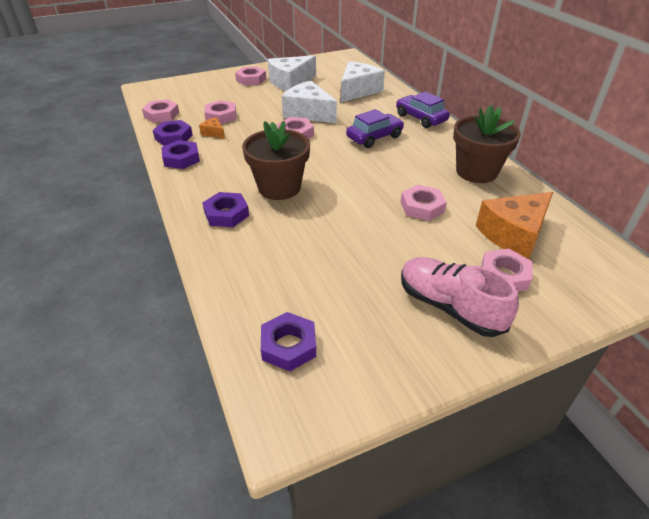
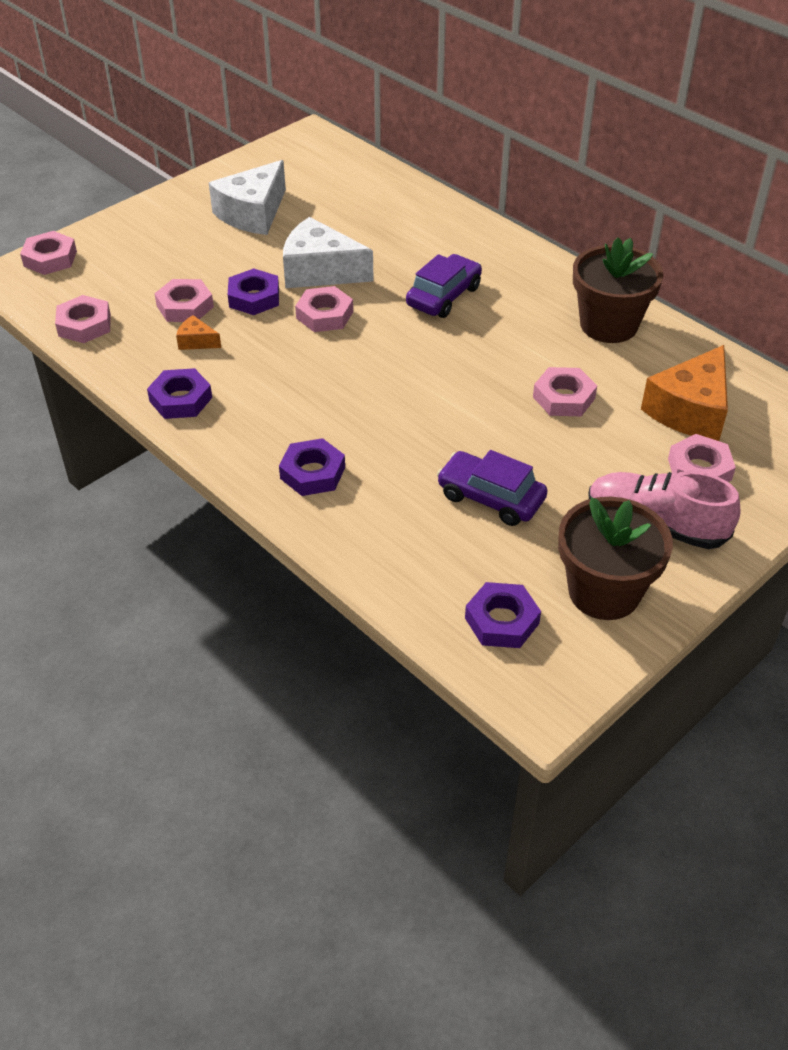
camera: 20 degrees left, 5 degrees up
purple nut [153,120,193,146] -> purple nut moved to [228,268,279,315]
pink nut [235,66,266,86] -> pink nut moved to [20,231,77,275]
brown flower pot [242,121,310,200] -> brown flower pot moved to [558,497,673,620]
white cheese [341,61,385,102] -> none
purple car [396,91,450,128] -> purple car moved to [437,450,548,526]

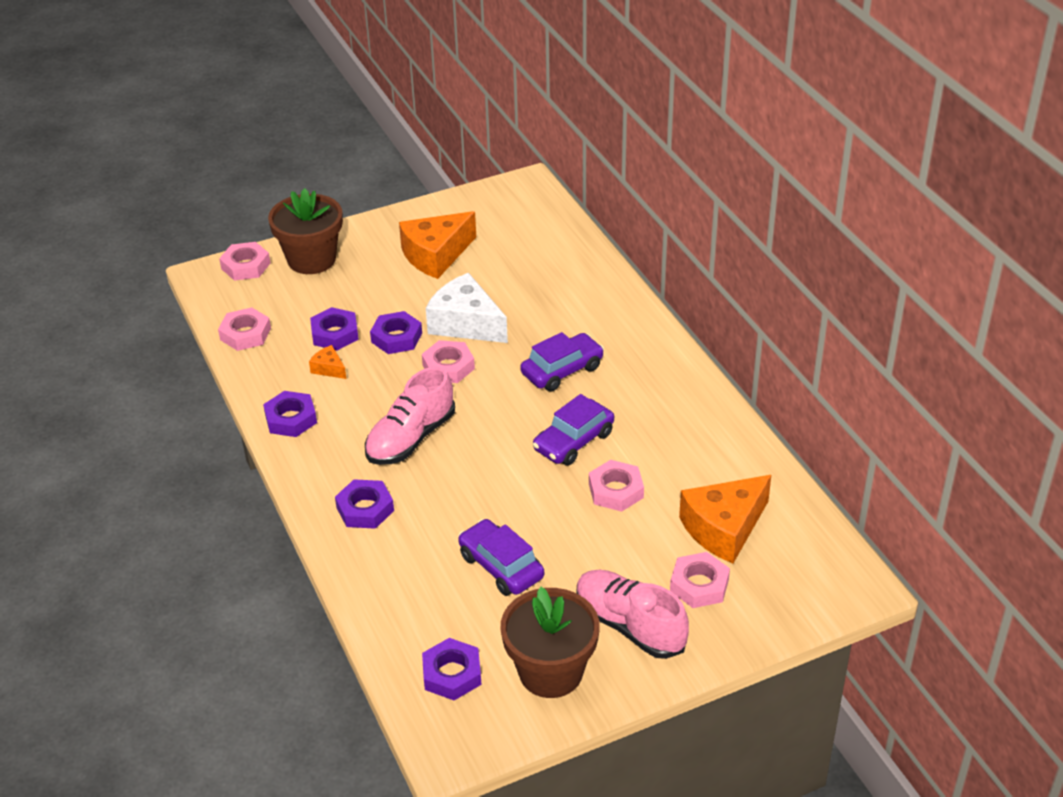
camera: 20 degrees right, 5 degrees down
pink nut [154,279,214,322] -> purple nut [310,307,359,350]
white cheese [209,160,286,235] -> orange cheese [399,211,476,279]
brown flower pot [573,237,663,343] -> brown flower pot moved to [268,188,343,274]
none -> pink shoe [365,367,455,465]
none -> purple car [533,394,614,466]

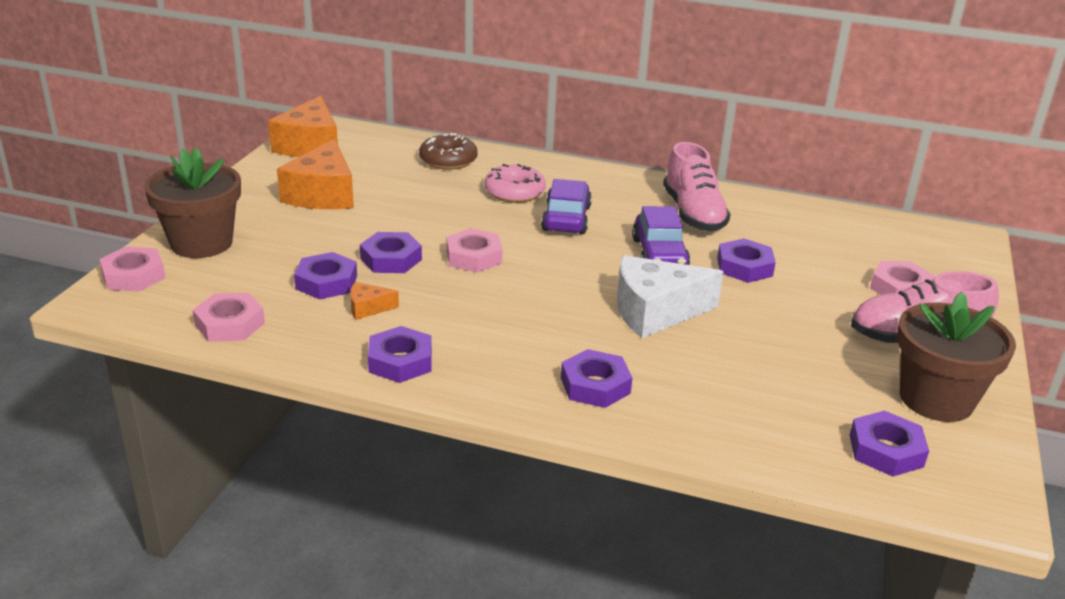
camera: 50 degrees left, 10 degrees down
pink shoe [365,367,455,465] -> pink shoe moved to [663,142,730,232]
white cheese [426,273,508,343] -> white cheese moved to [617,255,724,338]
purple car [458,519,544,596] -> none
pink nut [589,460,644,512] -> purple nut [717,238,776,283]
orange cheese [679,475,771,563] -> orange cheese moved to [268,96,338,157]
none -> brown donut [419,133,478,170]
none -> pink donut [484,164,546,203]

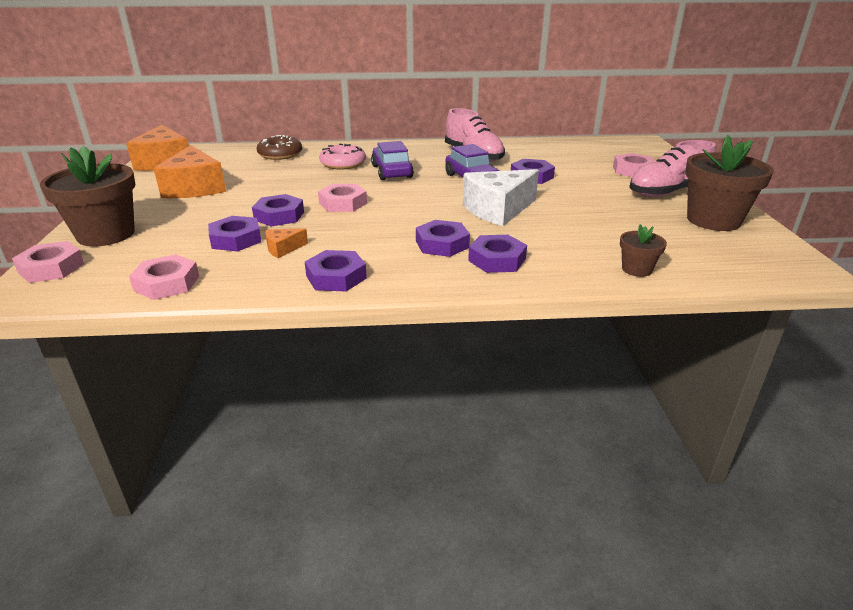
camera: 20 degrees left, 0 degrees up
purple nut [850,411,929,477] -> purple nut moved to [416,220,470,257]
none -> brown flower pot [620,224,667,277]

